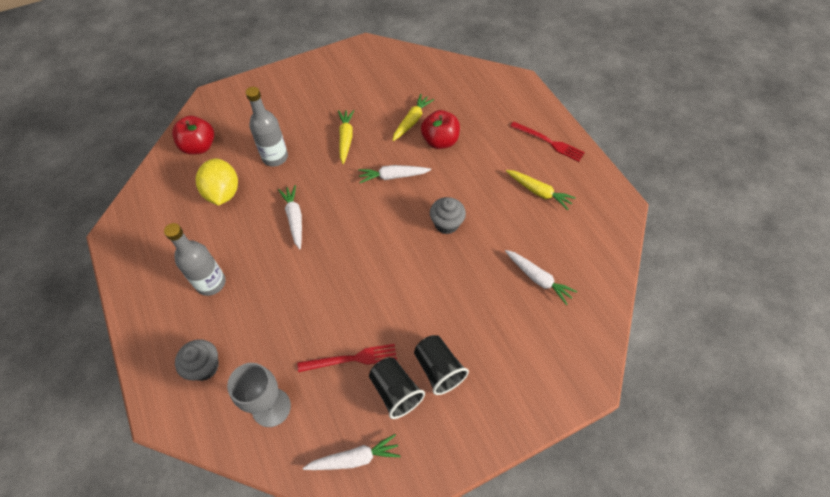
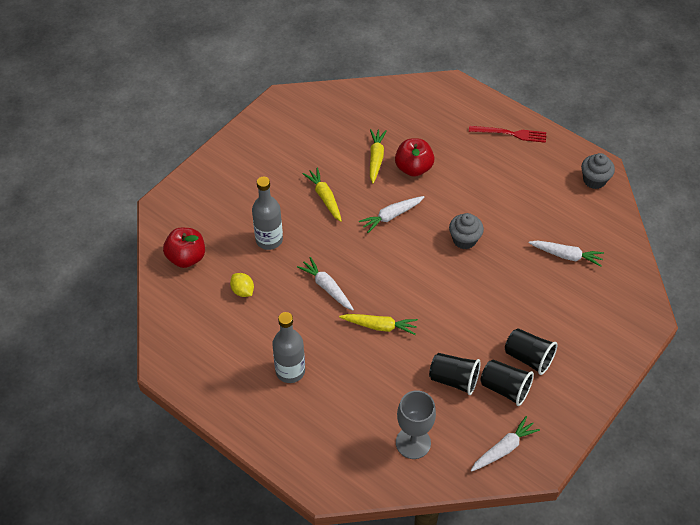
camera: 25 degrees left, 5 degrees down
grey cupcake [175,339,219,381] -> grey cupcake moved to [581,153,615,189]
yellow lemon [196,158,238,206] -> yellow lemon [230,273,254,297], size x0.55
red fork [297,344,397,372] -> black cup [429,353,481,395]
yellow carrot [506,170,576,210] -> yellow carrot moved to [339,314,418,335]

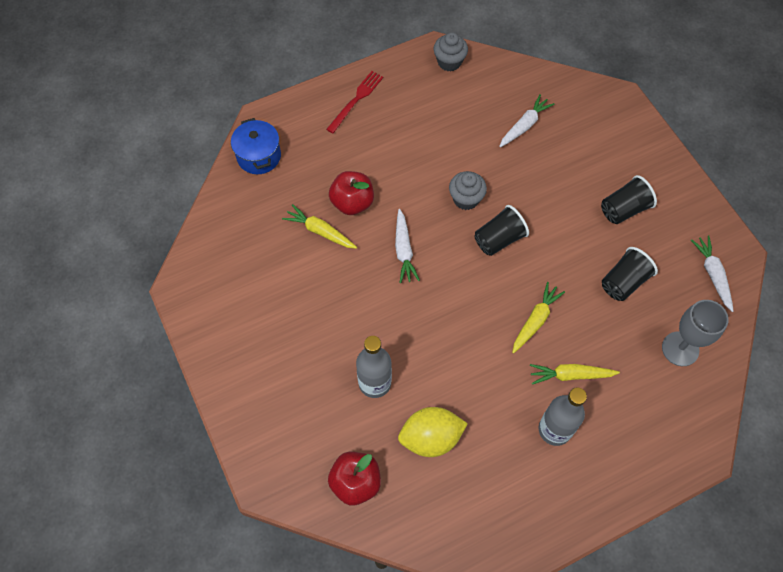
camera: 65 degrees left, 10 degrees up
yellow lemon [230,273,254,297] -> yellow lemon [398,407,468,457], size x1.82
white carrot [297,257,354,310] -> none
yellow carrot [303,167,342,222] -> yellow carrot moved to [530,364,620,385]
black cup [480,359,534,406] -> black cup moved to [474,205,529,256]
none -> blue pot [231,118,281,174]

